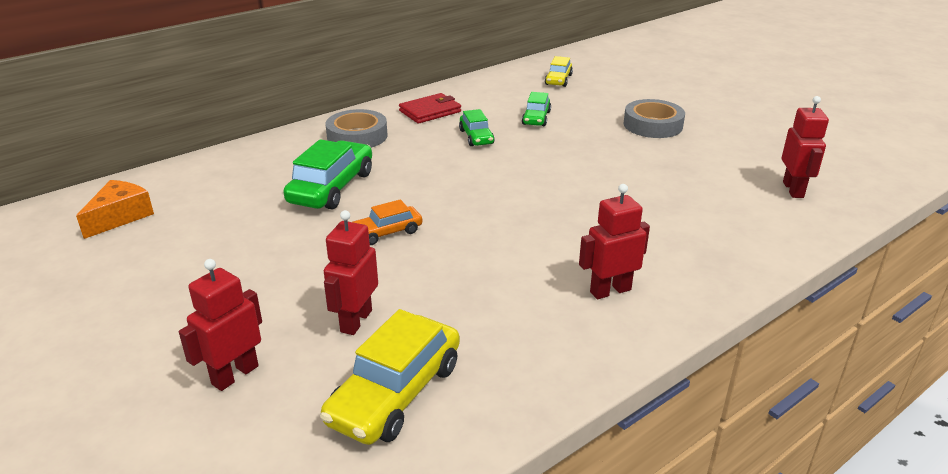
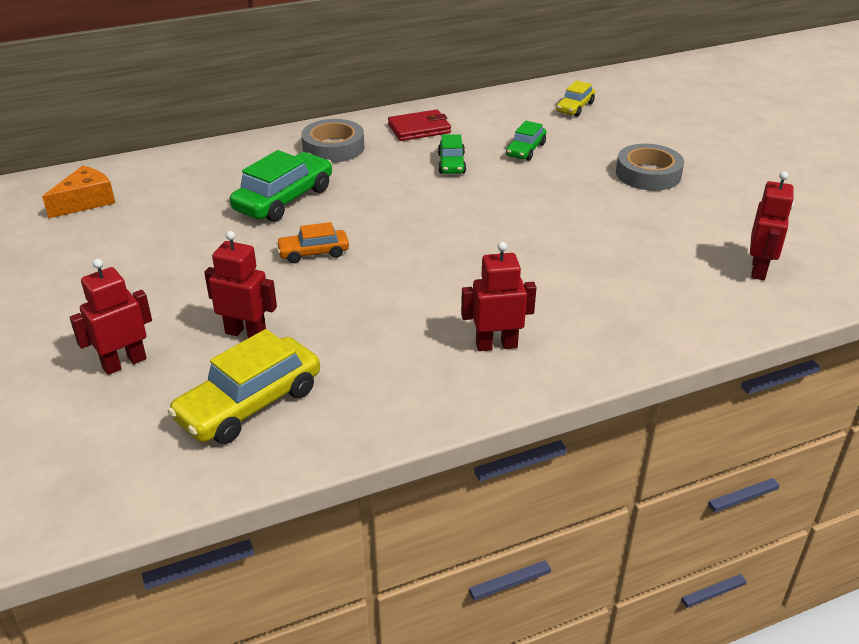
camera: 15 degrees right, 5 degrees up
red robot [324,210,378,335] -> red robot turned 75 degrees clockwise [204,231,277,338]

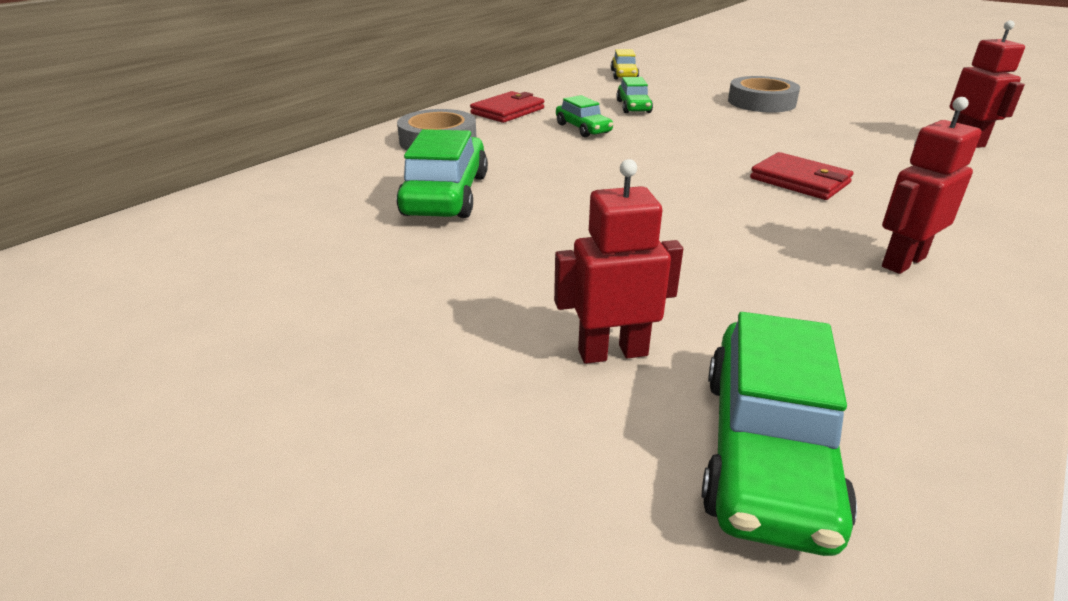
camera: 30 degrees left, 5 degrees down
orange cheese [42,166,115,218] -> none
red robot [70,259,152,375] -> none
yellow car [168,329,320,444] -> green car [702,312,857,556]
orange car [276,222,349,263] -> none
none -> red wallet [750,152,853,200]

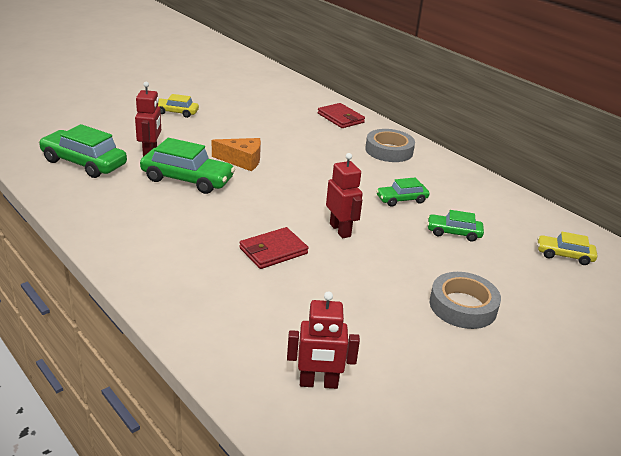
camera: 100 degrees right, 0 degrees up
green car [396,129,488,218] -> green car moved to [140,138,235,194]
red wallet [470,91,544,123] -> red wallet moved to [318,103,365,128]
red robot [882,97,982,274] -> red robot moved to [326,153,363,238]
none -> yellow car [158,94,199,118]
none -> orange cheese [212,138,261,171]

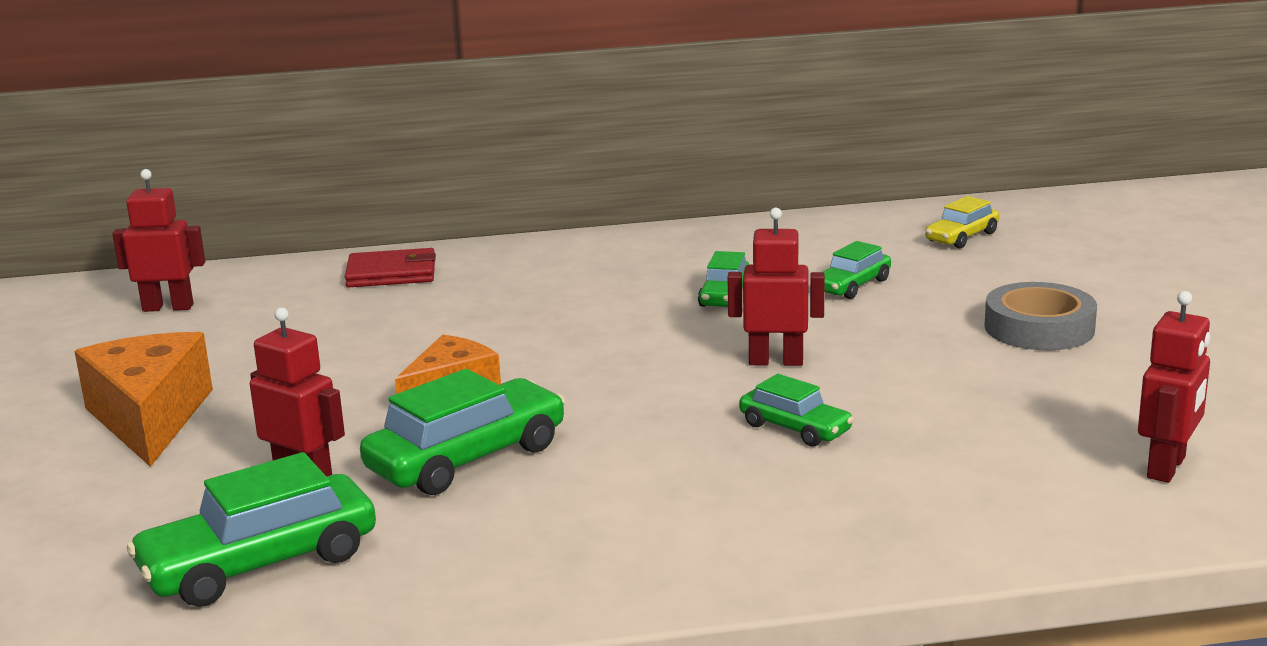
camera: 55 degrees left, 10 degrees down
yellow car [158,94,199,118] -> orange cheese [74,332,213,467]
red wallet [239,227,308,269] -> green car [739,374,854,447]
grey tape [365,129,415,162] -> none
none -> red robot [112,169,205,312]

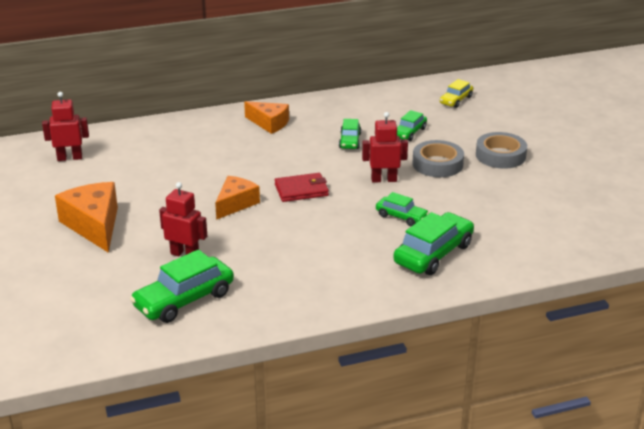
camera: 10 degrees left, 10 degrees up
red wallet [345,248,436,287] -> red wallet moved to [275,173,329,202]
green car [360,369,565,495] -> green car moved to [393,212,474,275]
red robot [1138,291,1210,483] -> none
none -> orange cheese [244,101,289,134]
none -> grey tape [413,140,464,177]

